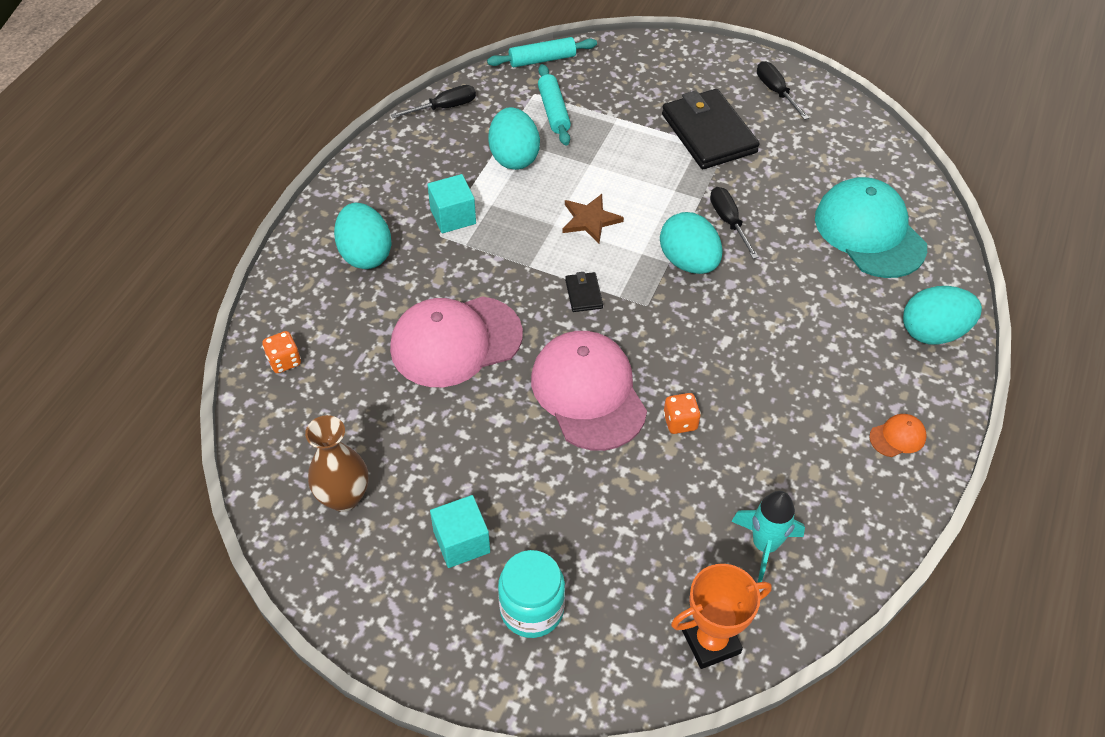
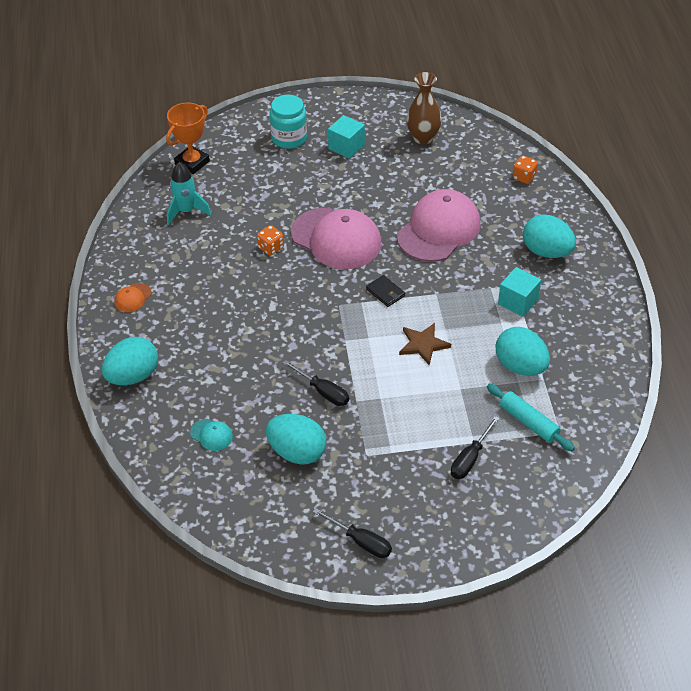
camera: 150 degrees right, 5 degrees down
black screwdriver [391,85,476,118] -> black screwdriver moved to [451,416,499,479]
turquoise rolling pin [487,37,597,67] -> none
turquoise egg [660,212,723,274] -> turquoise egg moved to [266,414,326,465]
black wallet [662,89,760,169] -> none
turquoise cap [815,177,927,278] -> turquoise cap [190,419,233,451], size x0.41

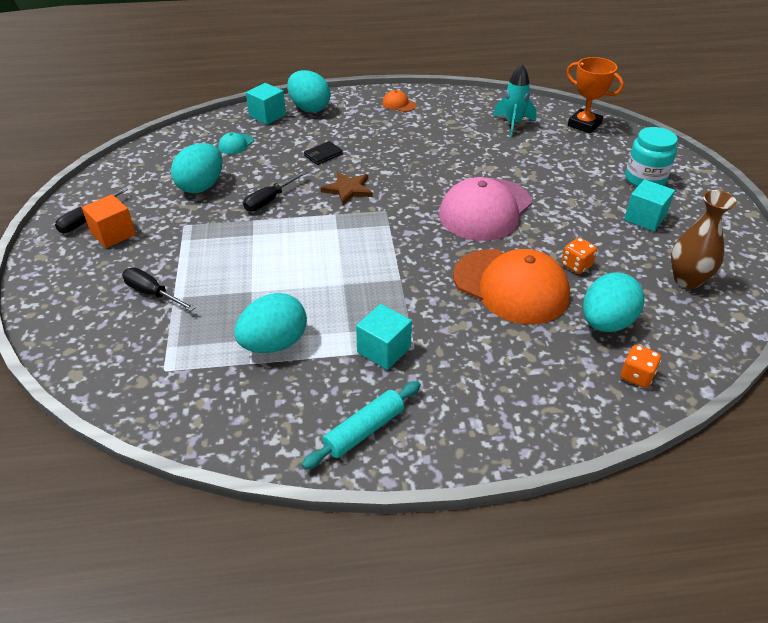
camera: 90 degrees right, 5 degrees down
orange dice [257,225,284,256] -> orange dice moved to [562,238,597,274]
black wallet [366,275,405,307] -> black wallet moved to [304,141,343,165]
pink cap [397,189,481,262] -> orange cap [453,249,570,324]
brown star [399,323,451,365] -> brown star moved to [321,172,373,205]
turquoise rolling pin [487,384,575,451] -> turquoise rolling pin moved to [302,381,421,470]
turquoise egg [523,214,576,258] -> turquoise egg moved to [583,272,645,332]
none -> orange cube [82,194,136,248]
none -> turquoise cube [246,83,286,125]

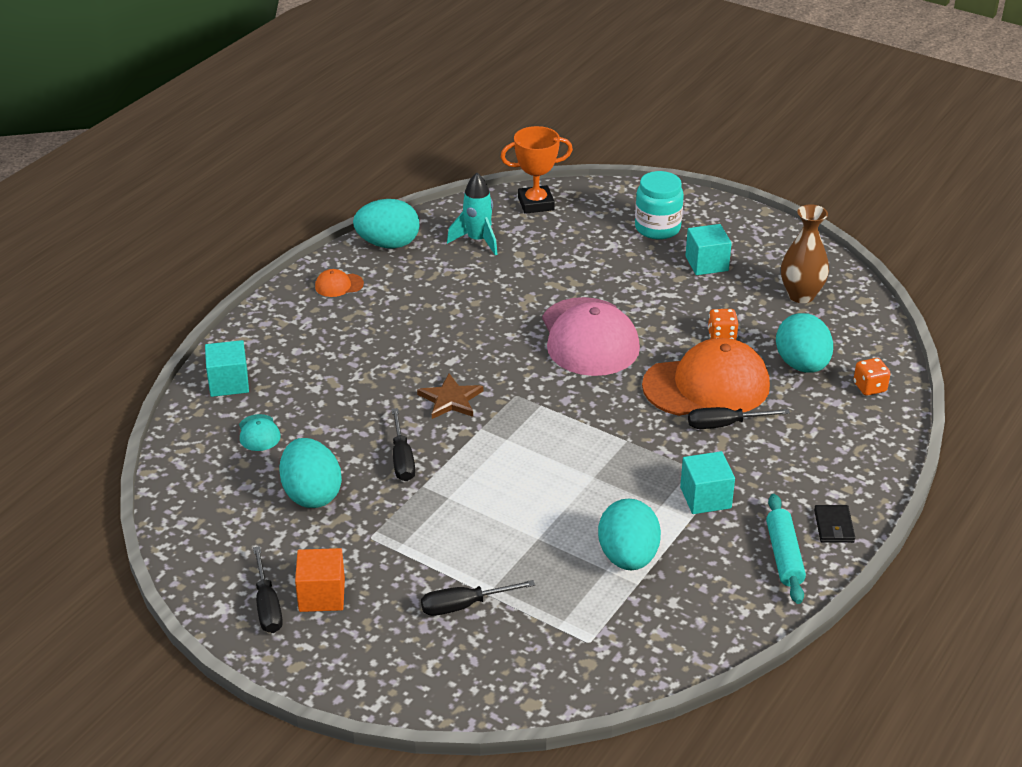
camera: 50 degrees left, 5 degrees down
turquoise egg [287,70,331,112] -> turquoise egg moved to [353,199,420,249]
black wallet [304,141,343,165] -> black wallet moved to [814,505,855,543]
none -> black screwdriver [688,407,790,429]

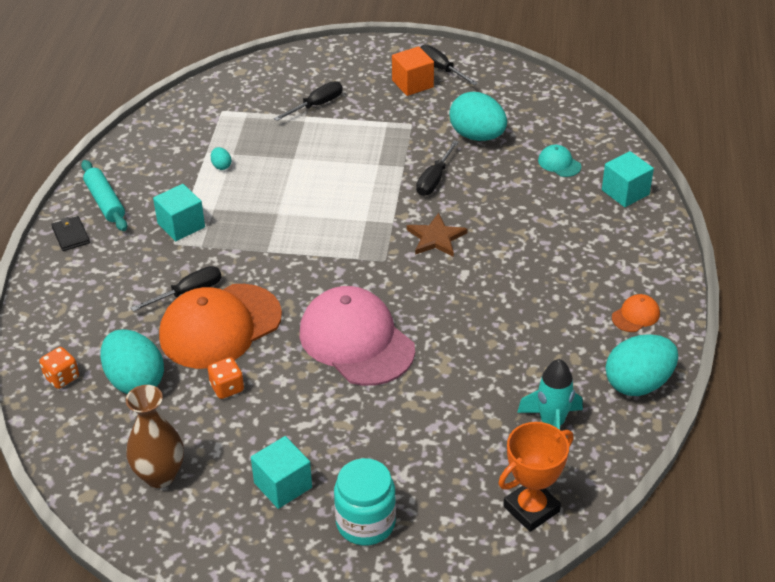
camera: 155 degrees right, 5 degrees up
black screwdriver [392,408,415,481] -> black screwdriver turned 120 degrees counterclockwise [416,140,459,196]
turquoise egg [598,498,661,570] -> turquoise egg [211,147,232,170], size x0.41

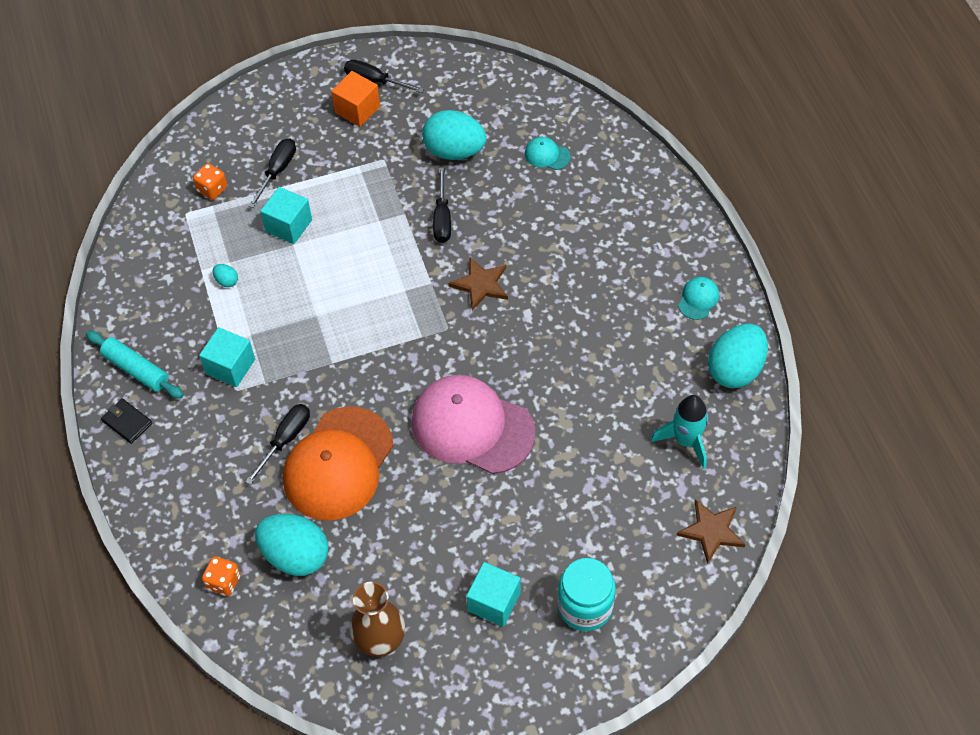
camera: 25 degrees left, 15 degrees up
orange dice [208,357,244,399] -> orange dice moved to [193,163,227,200]
orange trophy [498,422,574,532] -> brown star [677,499,745,564]
turquoise cube [602,151,654,207] -> turquoise cube moved to [260,187,312,244]
orange cap [612,294,660,332] -> turquoise cap [678,277,719,320]

